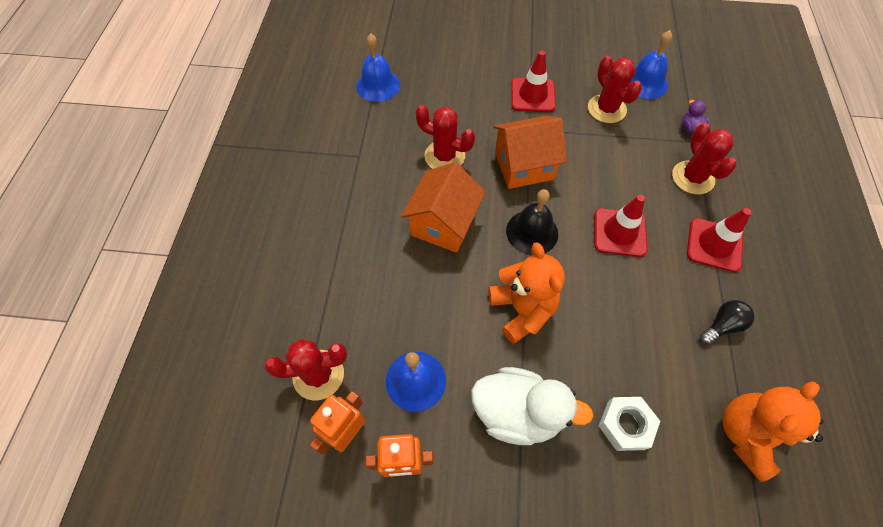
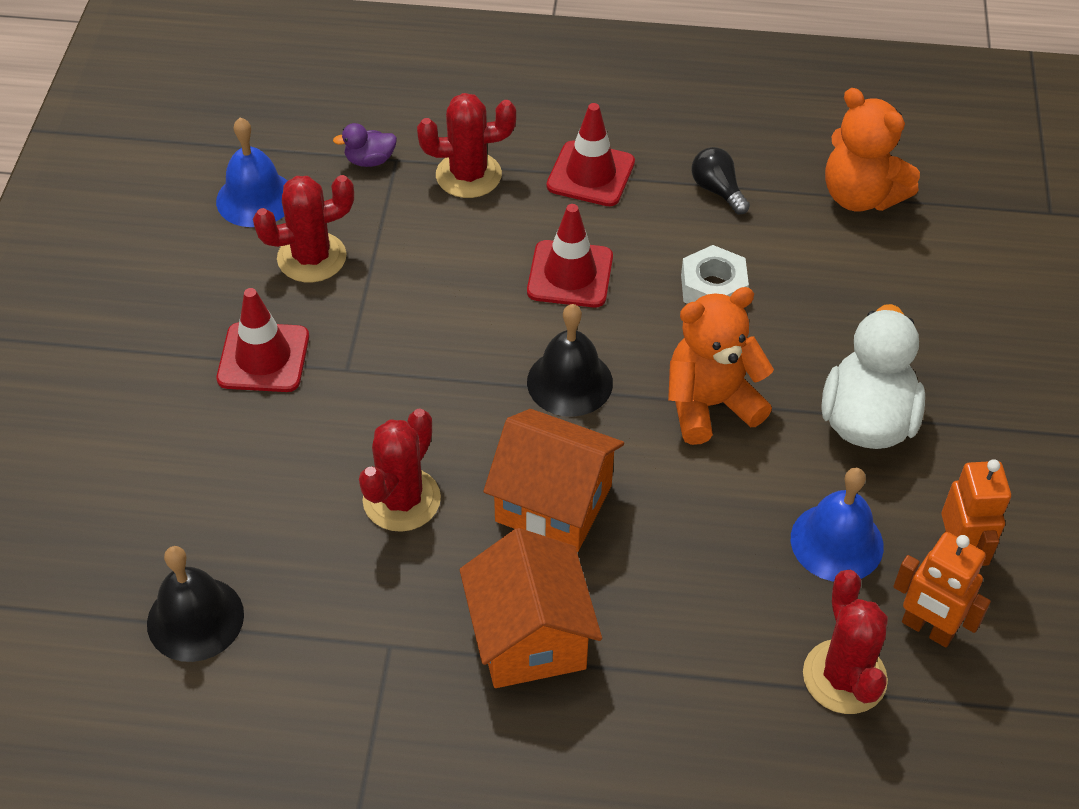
camera: 90 degrees left, 10 degrees down
blue bell [356,33,400,102] -> black bell [147,546,244,662]
orange house [493,116,567,189] -> orange house moved to [460,528,602,688]
white nut [599,397,660,451] -> white nut moved to [681,245,749,304]

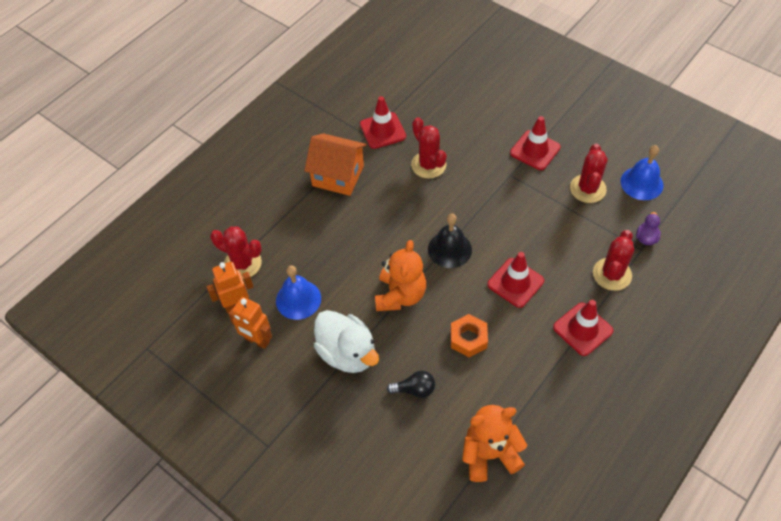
camera: 125 degrees right, 5 degrees up
black bell [147,546,244,662] -> none
orange house [483,409,624,552] -> none
white nut [681,245,749,304] -> orange nut [451,314,488,357]
black light bulb [692,147,750,214] -> black light bulb moved to [387,370,435,398]
none -> red traffic cone [360,96,406,149]

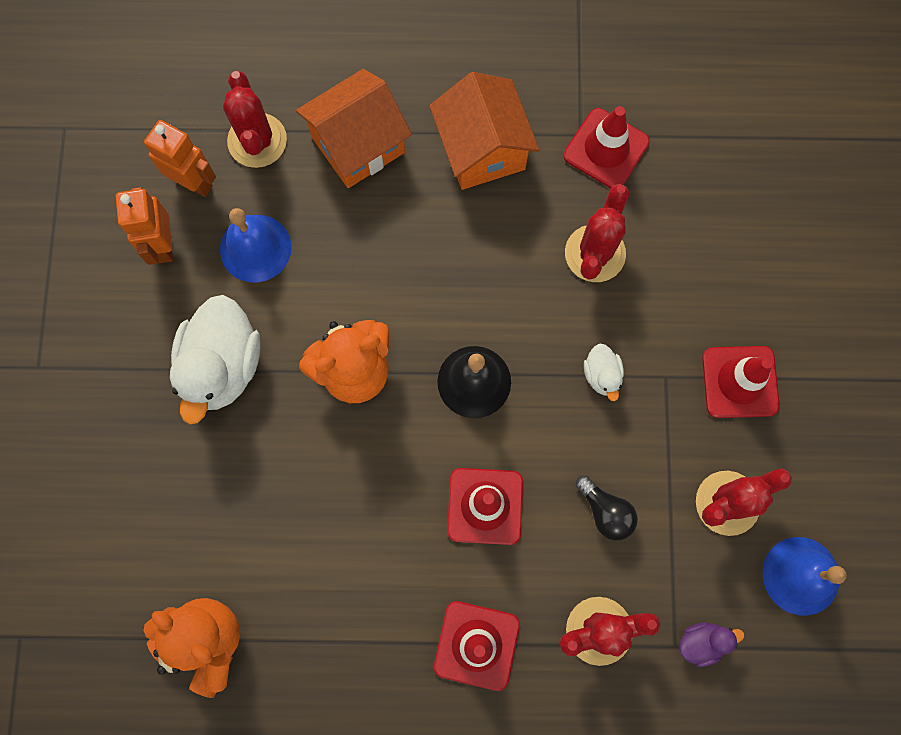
camera: 50 degrees right, 20 degrees up
black light bulb [387,370,435,398] -> black light bulb moved to [576,476,638,540]
orange nut [451,314,488,357] -> none
none -> orange house [296,69,412,188]
none -> white duck [584,343,624,401]

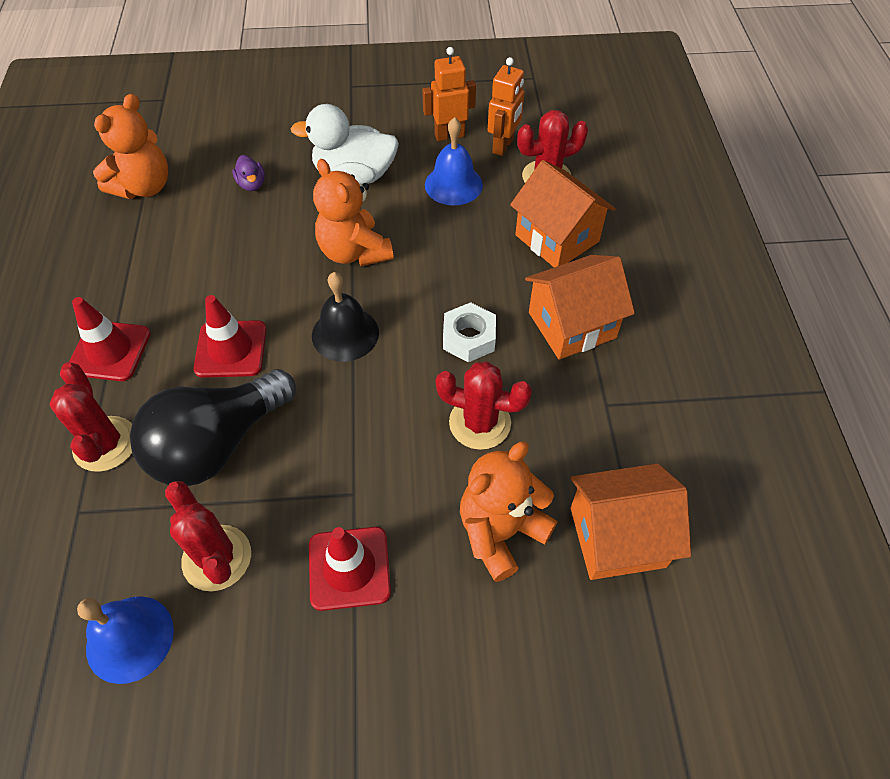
camera: 85 degrees right, 20 degrees down
red traffic cone [564,106,650,188] -> none
black light bulb [576,476,638,540] -> black light bulb [130,369,296,486], size x2.31
white duck [584,343,624,401] -> none
purple duck [680,622,744,667] -> purple duck moved to [232,155,265,191]
none -> white nut [443,302,496,362]
none -> orange teddy bear [460,442,557,582]
none -> orange house [571,464,691,580]

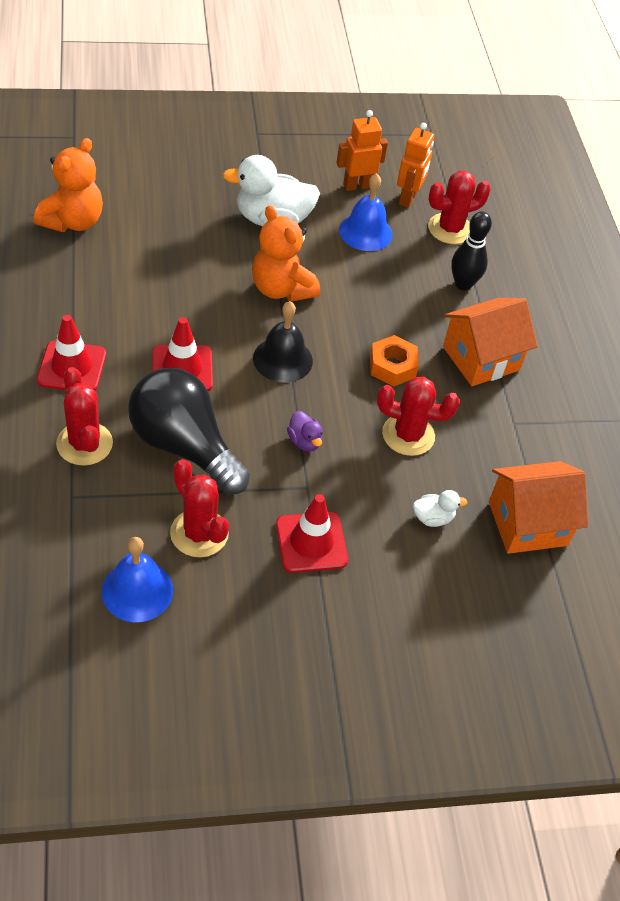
camera: 10 degrees left, 5 degrees down
black light bulb [130,369,296,486] -> black light bulb turned 90 degrees clockwise [128,368,250,494]
purple duck [232,155,265,191] -> purple duck moved to [287,411,322,452]
white nut [443,302,496,362] -> orange nut [370,335,419,386]
orange teddy bear [460,442,557,582] -> white duck [413,490,468,527]
orange house [510,160,616,267] -> black bowling pin [451,211,492,290]

